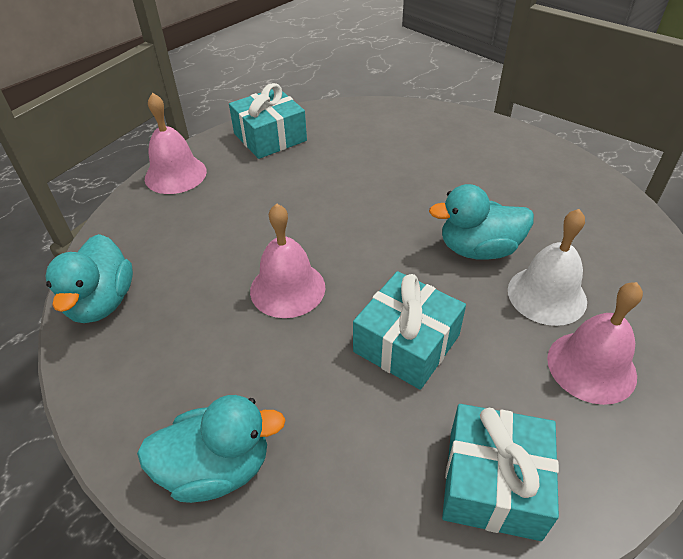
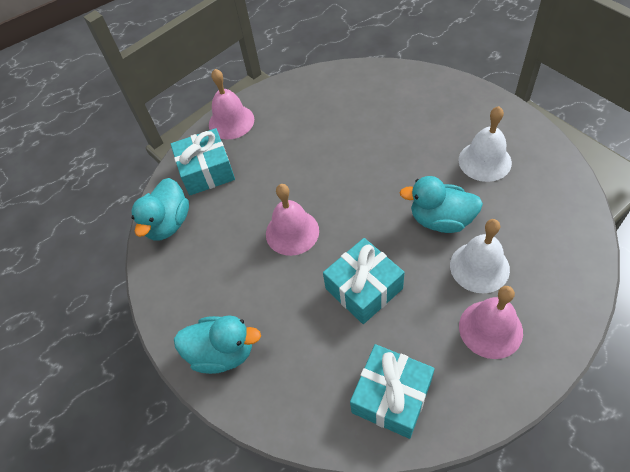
camera: 20 degrees right, 10 degrees up
turquoise gift [229,83,307,159] -> turquoise gift moved to [171,128,235,195]
none -> white bell [458,106,512,182]

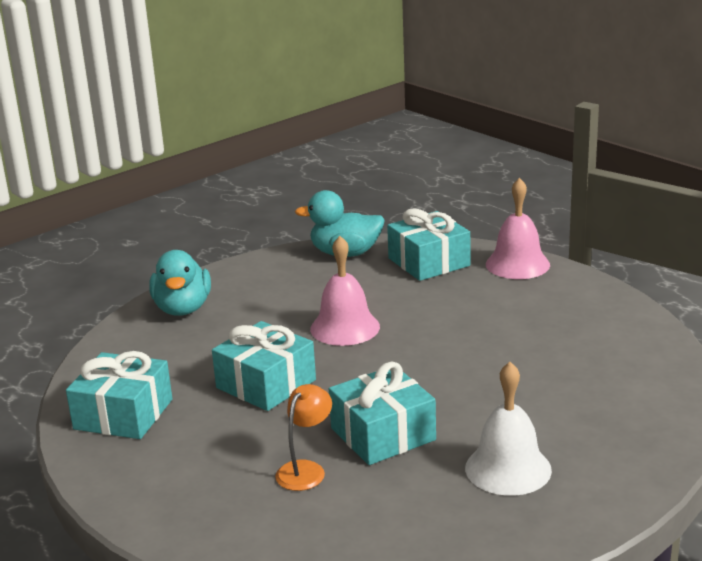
camera: 75 degrees right, 30 degrees down
turquoise duck [399,176,483,233] -> turquoise gift [329,361,436,465]
white bell [450,219,510,293] -> orange lamp [275,384,332,491]
pink bell [459,286,523,359] -> none

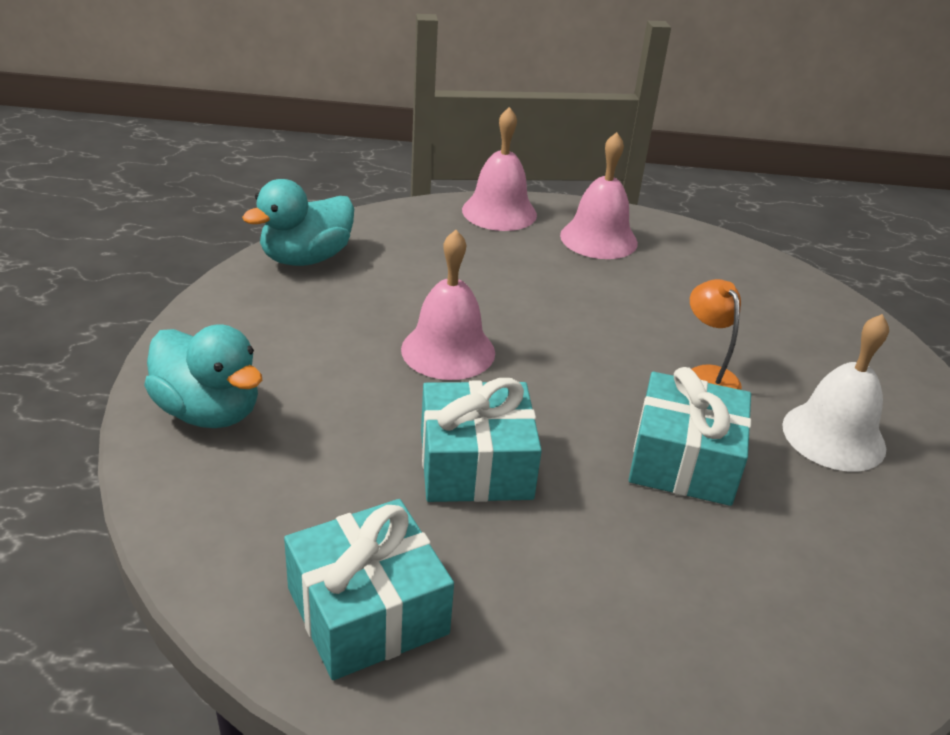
camera: 50 degrees left, 10 degrees up
orange lamp [275,384,332,491] -> orange lamp moved to [690,279,742,390]
turquoise gift [387,208,470,281] -> none
none -> pink bell [560,132,638,259]

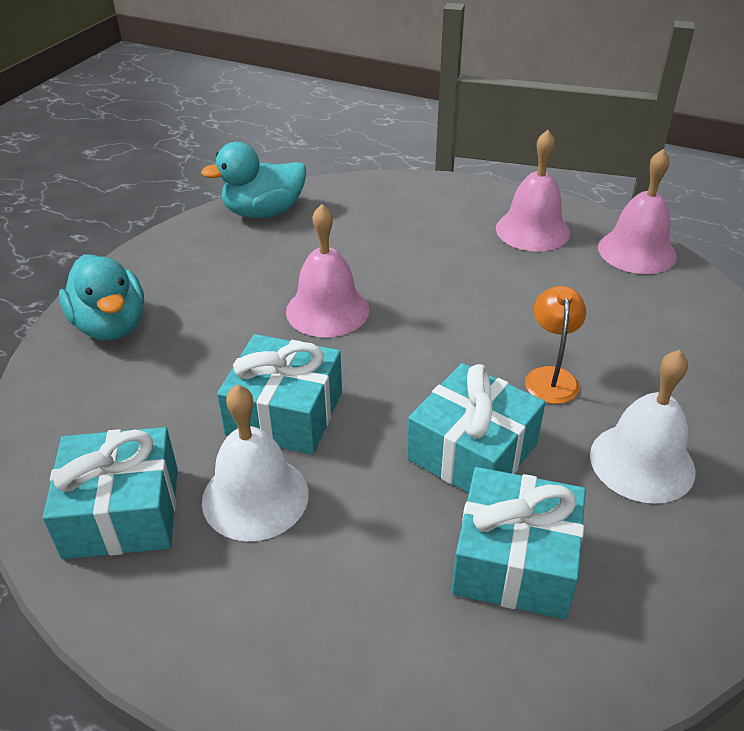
camera: 25 degrees right, 5 degrees up
pink bell [462,107,537,231] -> pink bell moved to [598,149,677,274]
none -> white bell [202,385,309,541]
none -> turquoise gift [452,467,586,619]

